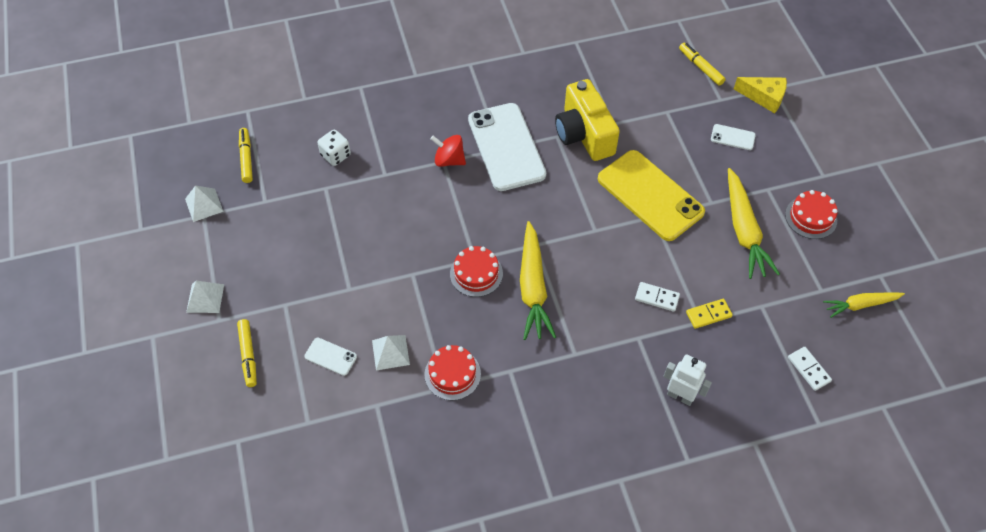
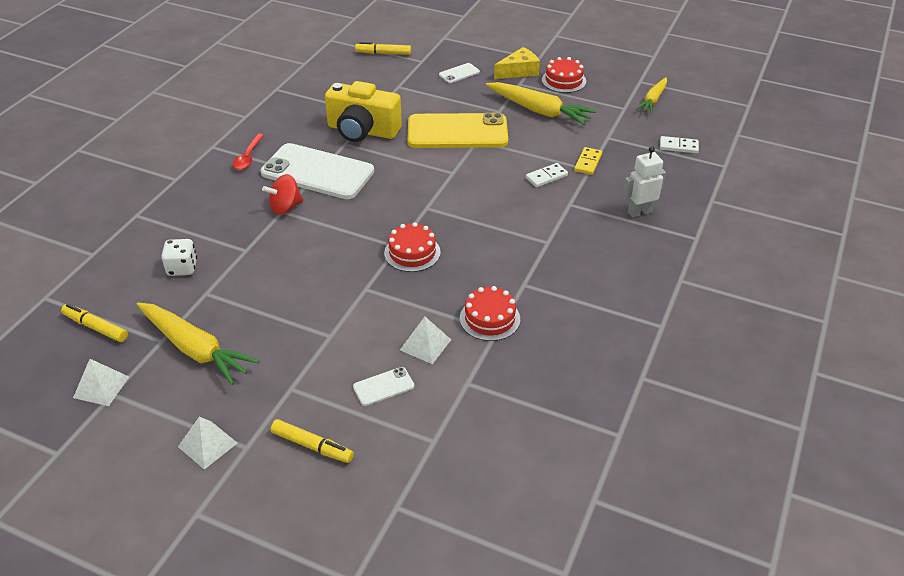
camera: 50 degrees left, 15 degrees down
yellow carrot [520,221,556,340] -> yellow carrot moved to [137,302,259,385]
yellow cheese [734,77,787,113] -> yellow cheese moved to [494,47,540,79]
none -> red spoon [233,134,264,170]

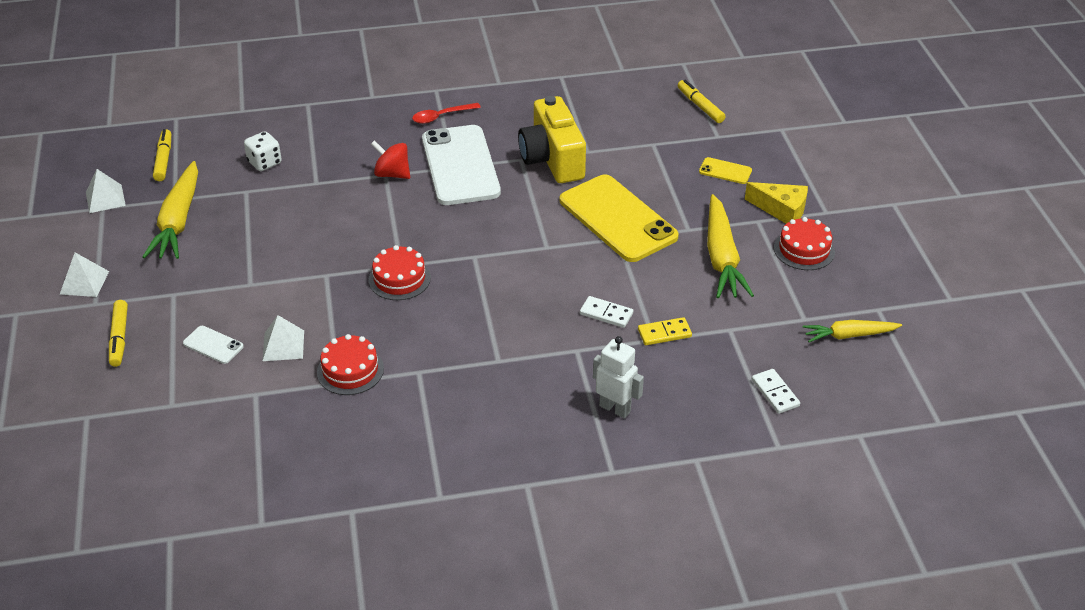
camera: 55 degrees right, 0 degrees up
white phone [439,63,480,83] -> yellow phone [699,157,752,184]

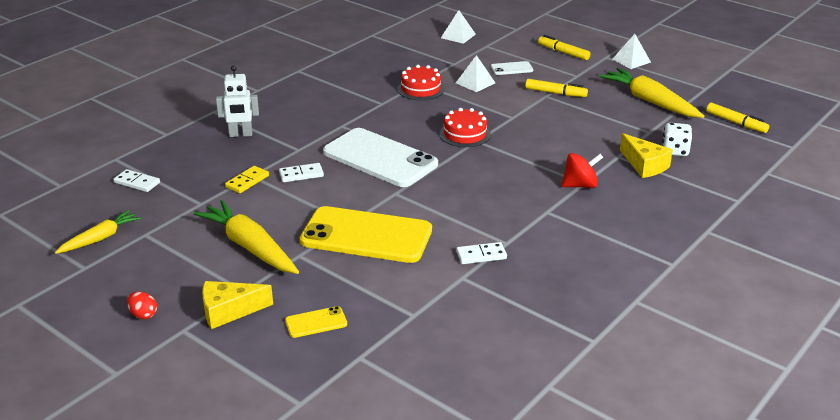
camera: 140 degrees right, 10 degrees down
white pyramid [86,169,126,213] -> white pyramid moved to [441,10,476,44]
red spoon [412,103,481,124] -> none
white phone [422,125,501,205] -> white phone moved to [323,128,438,187]
yellow camera [518,96,586,183] -> white domino [456,242,507,264]
yellow marker [678,80,726,123] -> yellow marker moved to [525,79,588,97]
red cake [774,217,835,270] -> none
none -> red egg [127,291,157,319]
none -> yellow cheese [620,133,673,178]

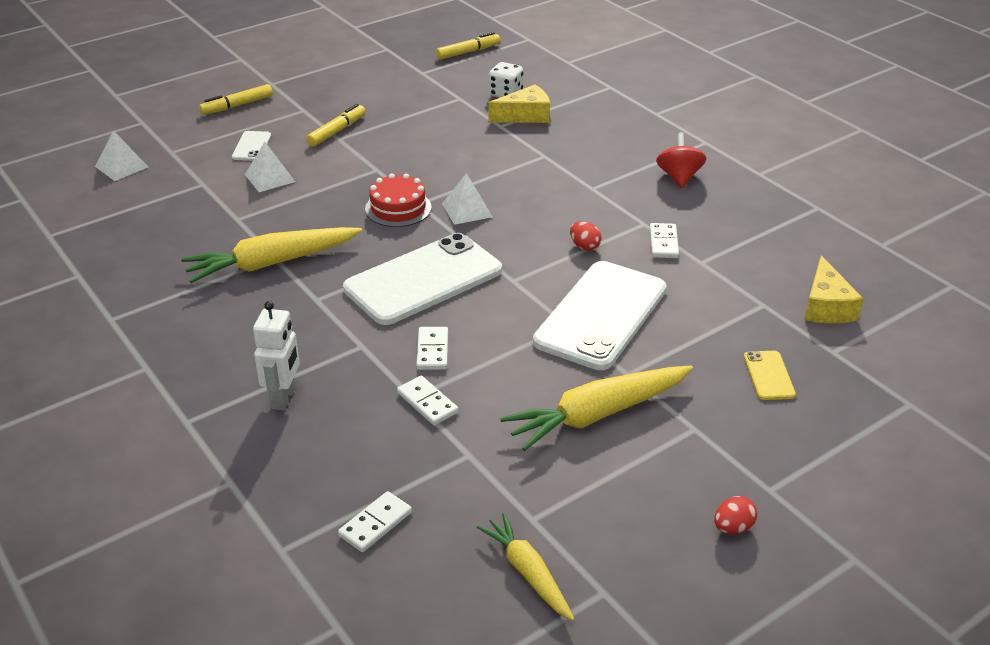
camera: 75 degrees left, 5 degrees up
yellow cheese [202,281,273,329] -> yellow cheese moved to [804,255,864,323]
yellow domino [225,166,269,193] -> white domino [397,376,458,425]
yellow phone [300,206,432,263] -> white phone [533,261,667,370]
red cake [397,65,445,100] -> none
red spinning top [562,153,603,188] -> red spinning top moved to [656,133,706,188]
yellow carrot [599,68,704,118] -> yellow carrot moved to [181,227,362,283]
white pyramid [612,34,651,69] -> white pyramid moved to [442,173,493,225]
none -> red egg [570,221,601,251]

